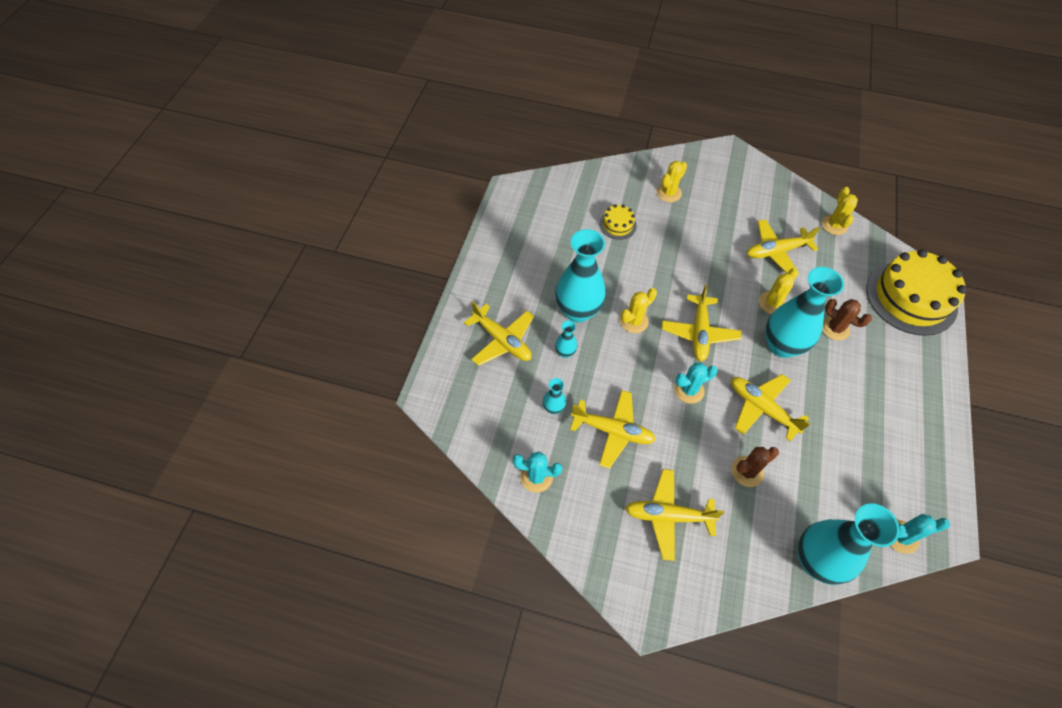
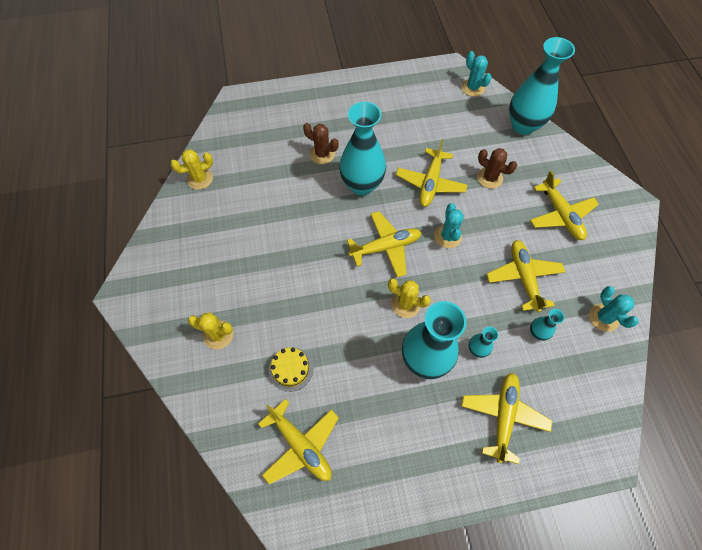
camera: 115 degrees left, 5 degrees up
turquoise cactus [674,363,717,404] -> turquoise cactus turned 45 degrees clockwise [434,203,464,248]
yellow plane [747,219,820,275] -> yellow plane moved to [258,399,339,484]
yellow cactus [759,268,798,314] -> none
brown cactus [822,299,872,341] -> brown cactus turned 75 degrees counterclockwise [303,123,339,164]
yellow cake [866,249,967,336] -> none

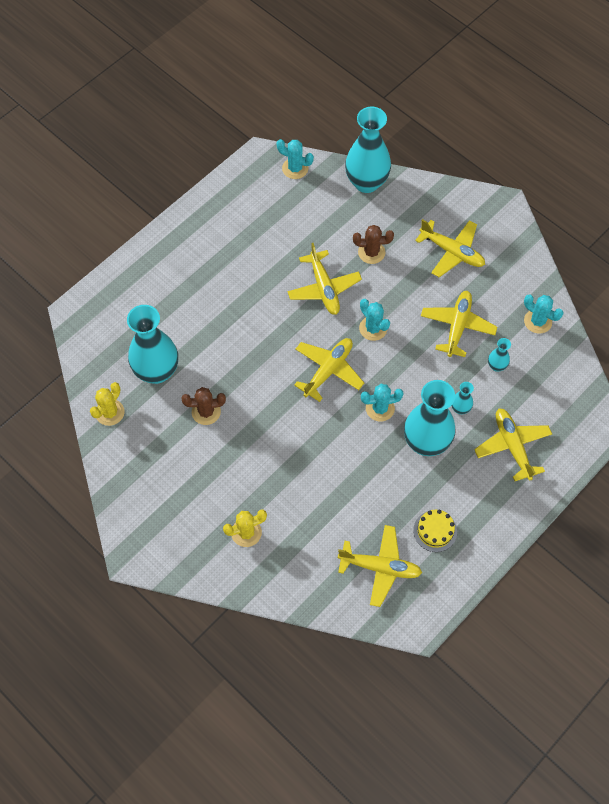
camera: 35 degrees left, 0 degrees up
yellow cake [269,347,313,392] -> yellow cake moved to [413,510,457,552]
brown cactus [303,123,339,164] -> brown cactus moved to [181,387,226,425]
turquoise vase [339,102,386,195] -> turquoise vase moved to [127,305,178,384]
yellow cactus [388,278,431,318] -> turquoise cactus [361,384,404,422]
yellow plane [487,240,566,313] -> yellow plane turned 60 degrees clockwise [421,291,497,357]

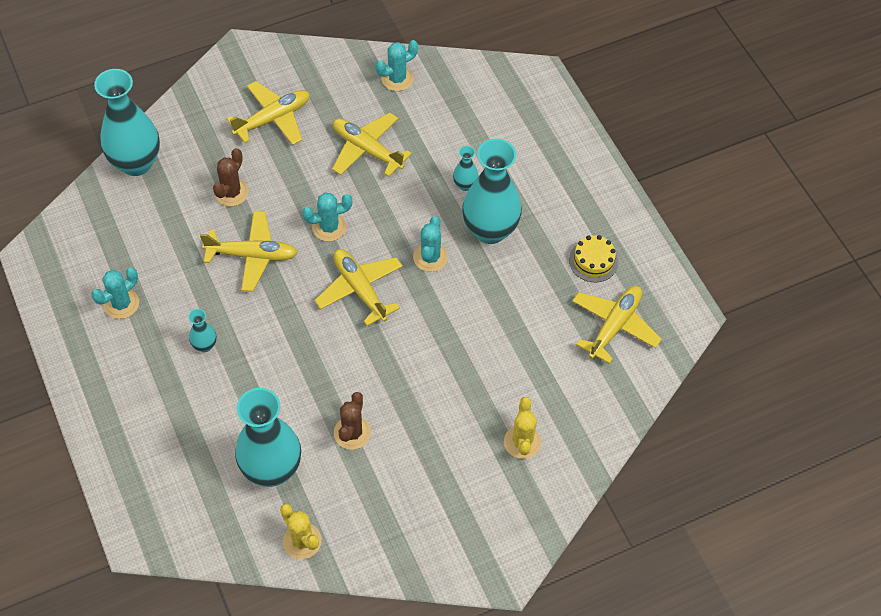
camera: 70 degrees left, 5 degrees down
turquoise cactus [277,139,314,179] -> turquoise cactus moved to [91,268,139,319]
yellow plane [474,408,552,481] -> none
turquoise vase [488,338,511,372] -> turquoise vase moved to [189,309,217,352]

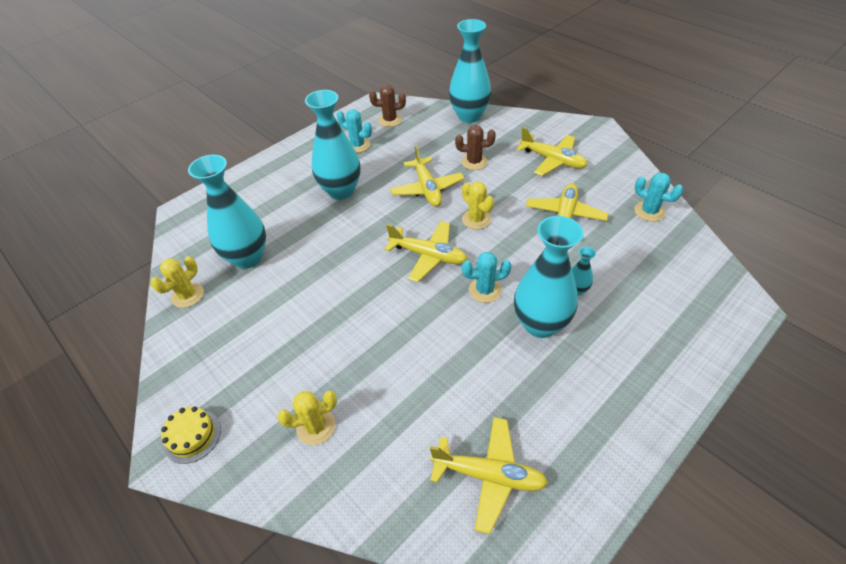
camera: 75 degrees right, 10 degrees down
turquoise vase [189,309,217,352] -> turquoise vase [305,90,361,200], size x2.27
turquoise cactus [302,192,353,242] -> yellow cactus [462,181,494,229]
yellow plane [315,249,403,326] -> yellow plane turned 75 degrees clockwise [384,221,468,282]
brown cactus [334,392,371,450] -> brown cactus moved to [369,85,406,127]
yellow cake [569,235,618,282] -> yellow cake moved to [161,406,221,464]

